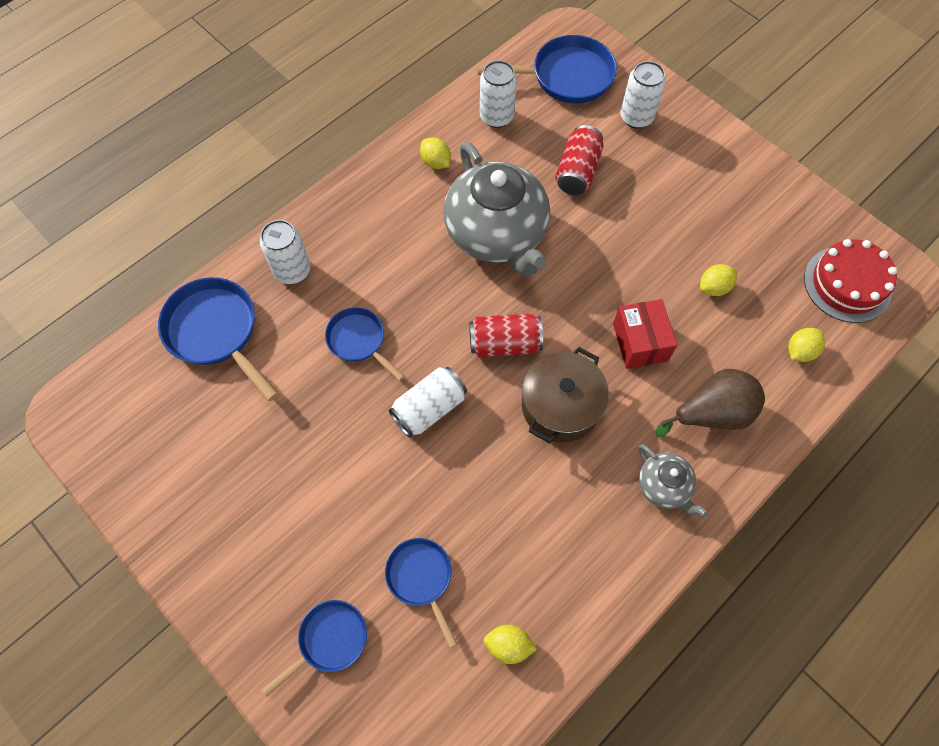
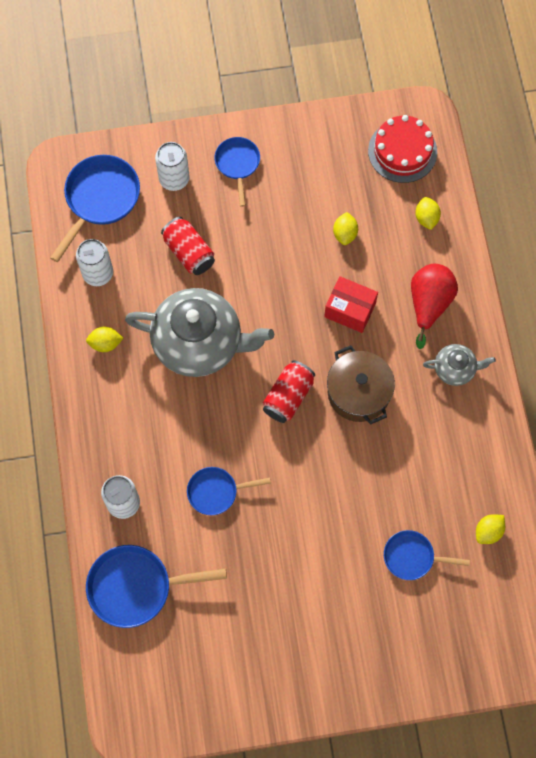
camera: 55 degrees left, 5 degrees up
blue pan [262,600,367,697] -> blue pan moved to [215,137,260,207]
white can [389,367,467,438] -> none
brown pear [656,369,765,437] -> red pear [411,264,458,349]

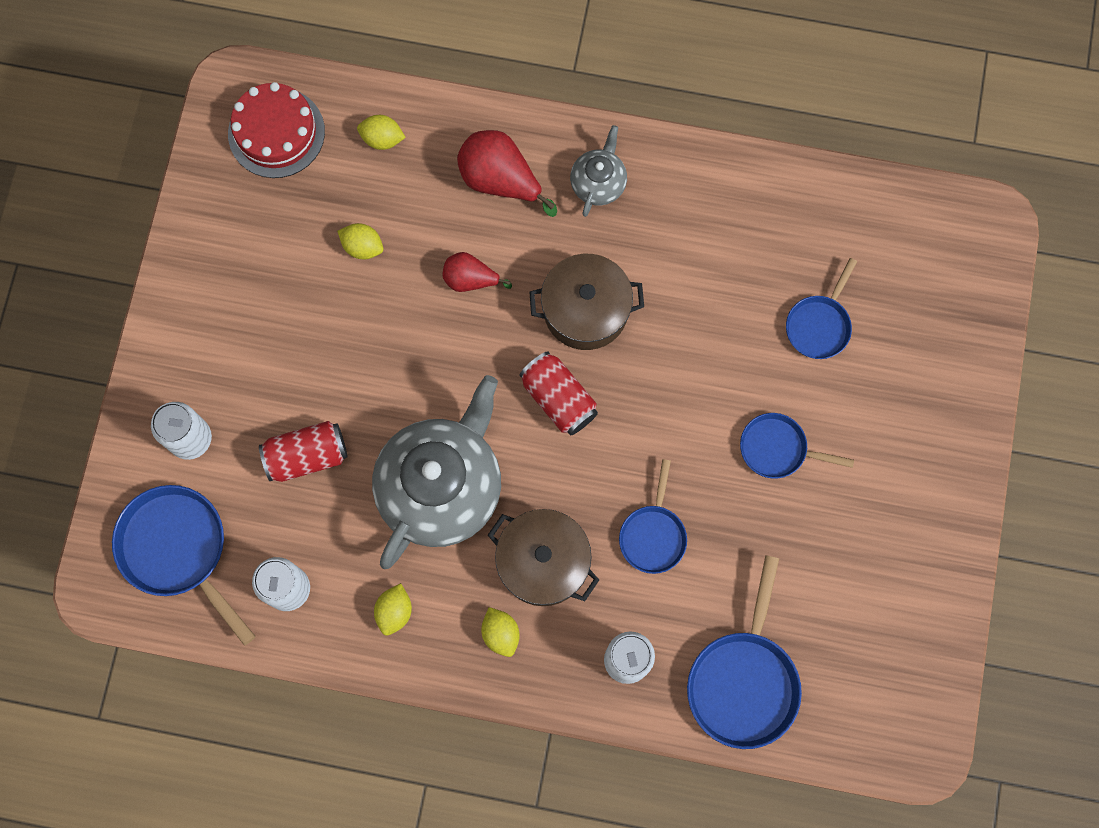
camera: 70 degrees left, 5 degrees up
blue pan [215,137,260,207] -> blue pan moved to [740,413,854,479]
red box [324,276,378,333] -> red pear [443,252,512,292]
yellow lemon [476,514,505,544] -> yellow lemon moved to [481,607,520,657]
none -> brown pot [488,509,599,606]

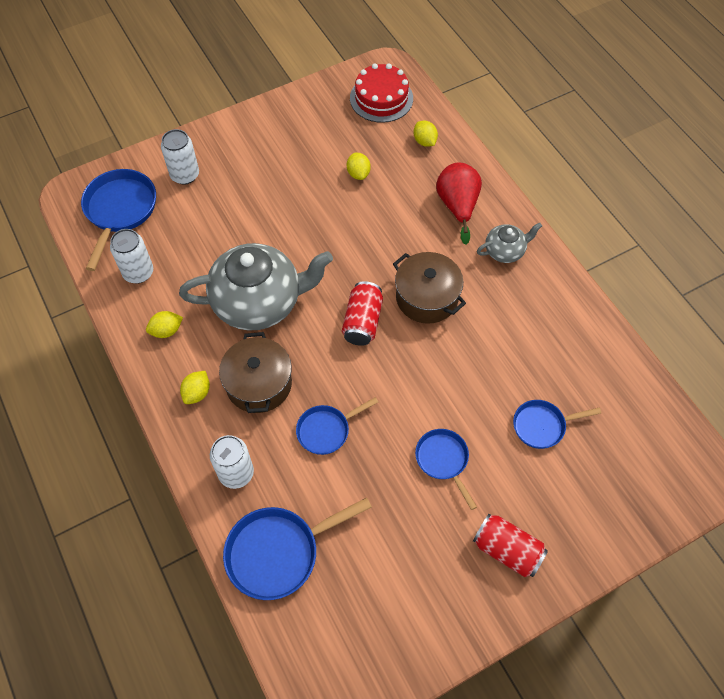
camera: 50 degrees right, 15 degrees down
red can [259,421,348,482] -> red can moved to [473,514,548,577]
red pear [443,252,512,292] -> none

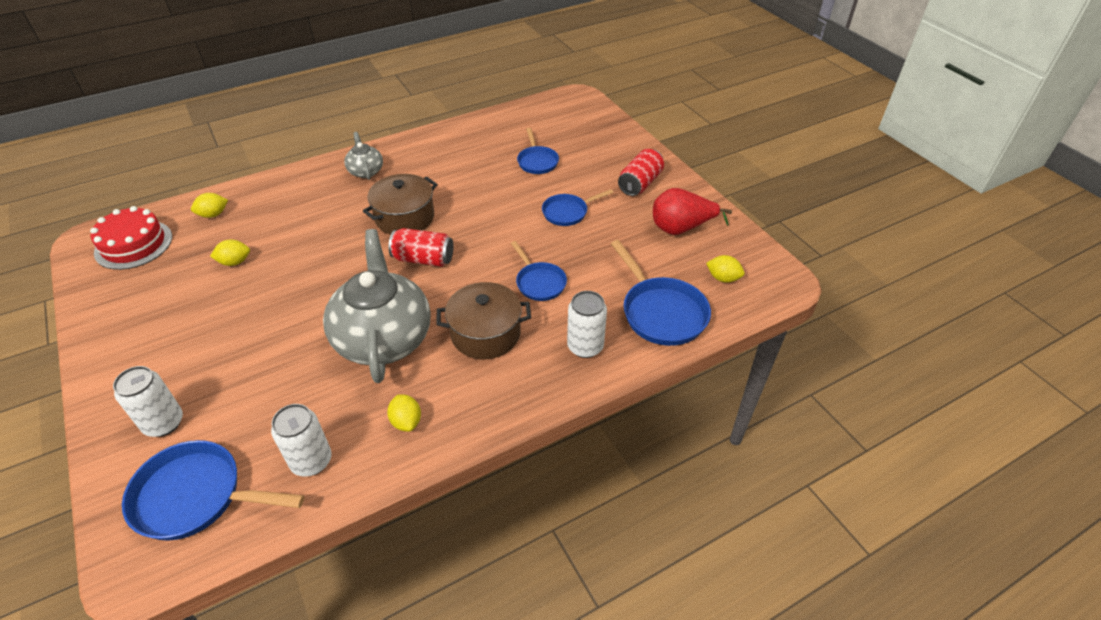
camera: 90 degrees left, 15 degrees down
yellow lemon [180,371,210,404] -> yellow lemon moved to [706,255,745,283]
red pear [436,163,482,245] -> red pear moved to [653,188,732,235]

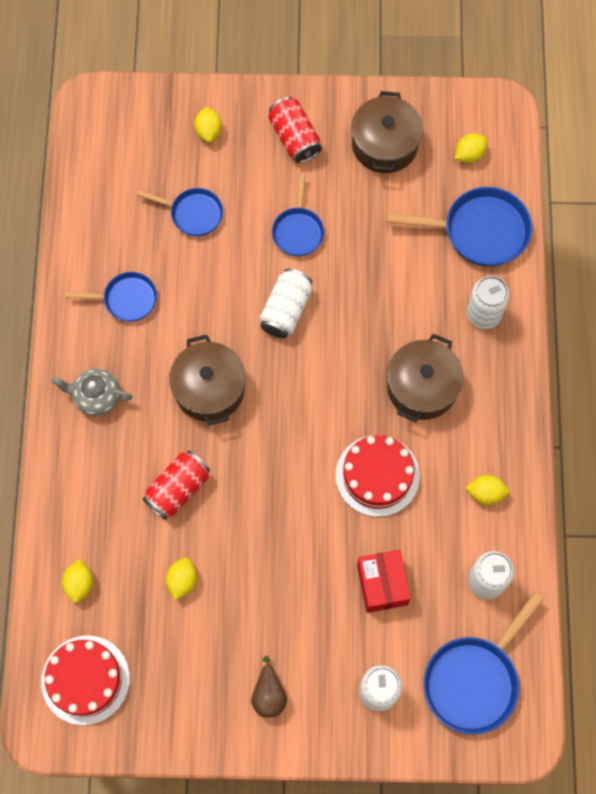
camera: 60 degrees left, 25 degrees up
grey teapot [323,229,431,383] -> red cake [336,435,420,517]
red can [389,228,453,267] -> red can moved to [142,451,210,520]
blue pan [511,241,567,301] -> blue pan moved to [66,272,157,322]
red pear [653,188,732,235] -> brown pot [351,91,423,173]
none -> yellow lemon [194,107,222,143]
none -> brown pear [251,656,287,717]
none -> white can [259,269,312,338]
none -> red box [357,550,411,613]

